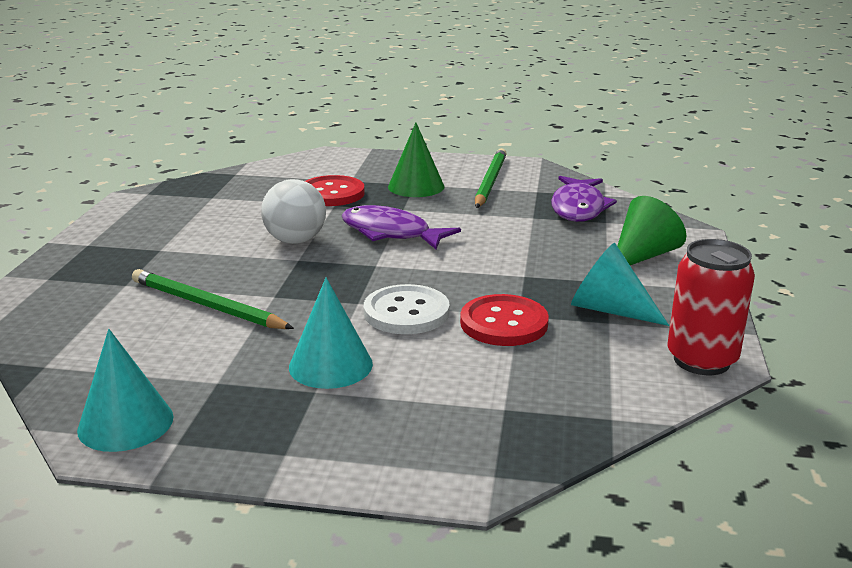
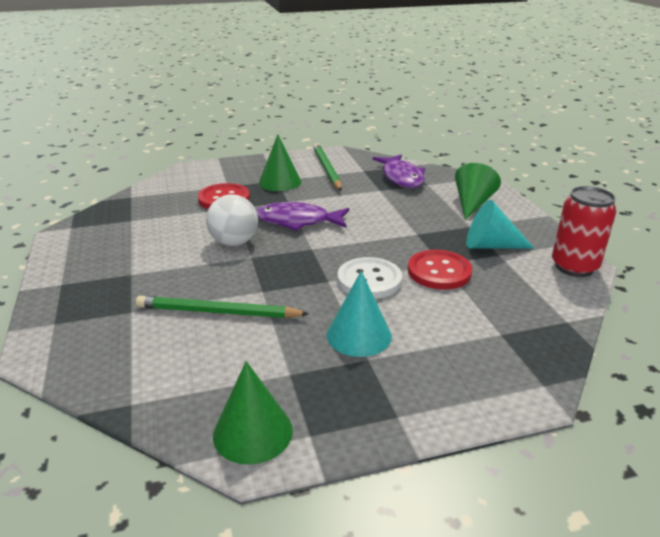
camera: 25 degrees left, 5 degrees up
turquoise cone [77,329,174,452] -> green cone [213,361,293,465]

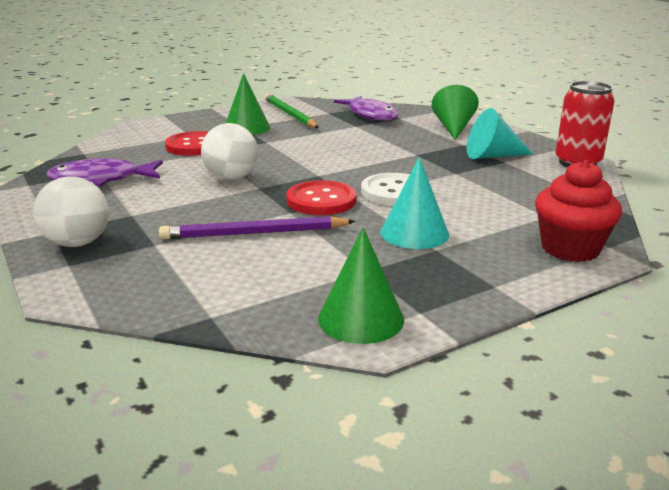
camera: 15 degrees left, 5 degrees down
green pencil [136,296,309,318] -> purple pencil [159,216,356,239]
purple fish [256,202,349,231] -> purple fish moved to [46,158,163,187]
red button [408,250,472,290] -> red button moved to [287,180,356,215]
none -> white ball [33,176,109,247]
none -> red cupcake [535,160,622,262]

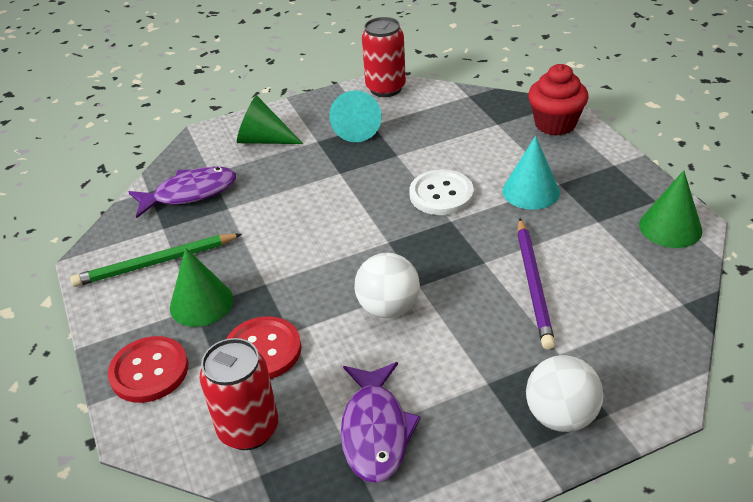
camera: 80 degrees left, 15 degrees up
red button [287,180,356,215] -> red button moved to [108,336,188,403]
none -> red can [199,338,278,450]

